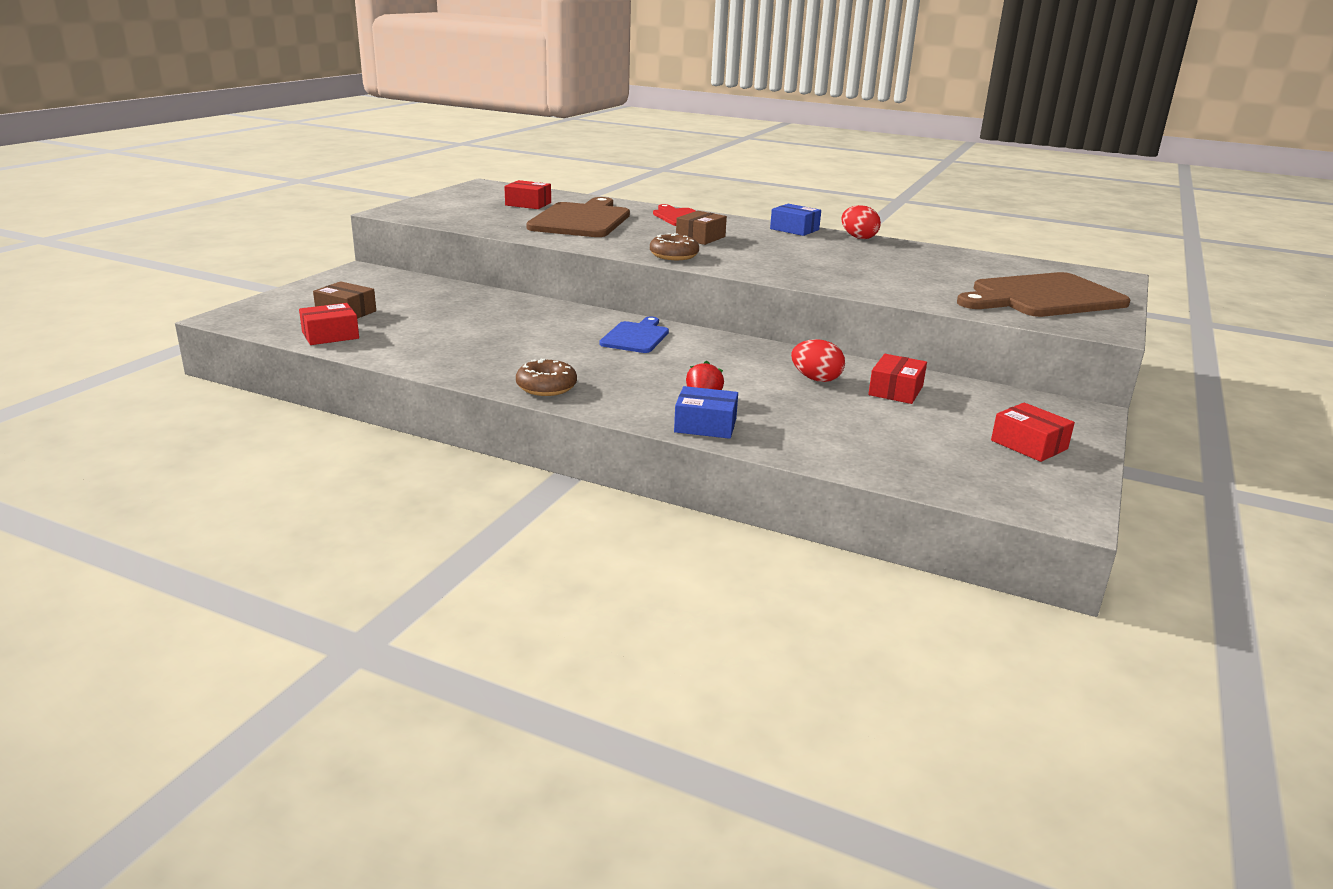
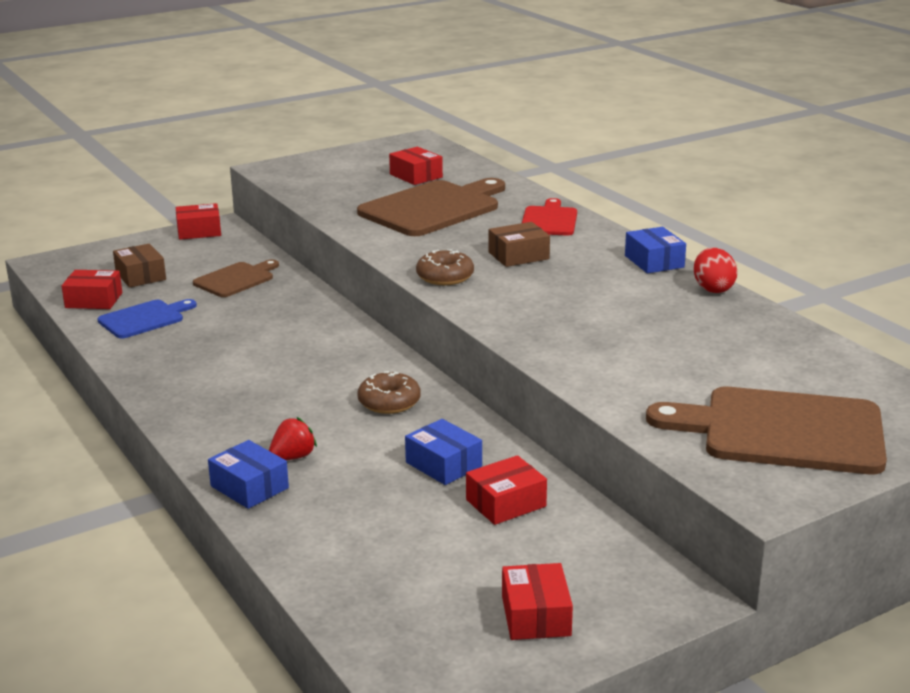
camera: 35 degrees right, 0 degrees up
brown donut [516,359,577,396] -> brown donut moved to [357,371,420,414]
blue cutting board [599,316,669,353] -> blue cutting board moved to [98,299,197,339]
red egg [791,339,845,382] -> blue box [405,419,482,485]
none -> red box [176,203,221,240]
none -> brown cutting board [193,259,279,297]

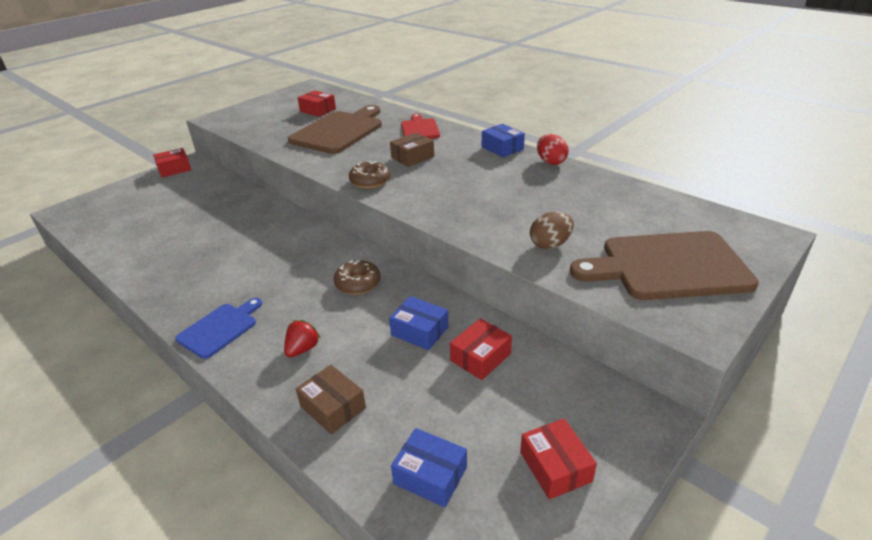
camera: 15 degrees left, 10 degrees up
red box [62,270,122,309] -> none
blue cutting board [98,299,197,339] -> blue cutting board moved to [176,298,262,359]
brown box [113,243,166,288] -> brown box moved to [296,365,366,435]
brown cutting board [193,259,279,297] -> none
blue box [208,440,289,509] -> blue box moved to [391,428,467,507]
none -> brown egg [530,211,574,249]

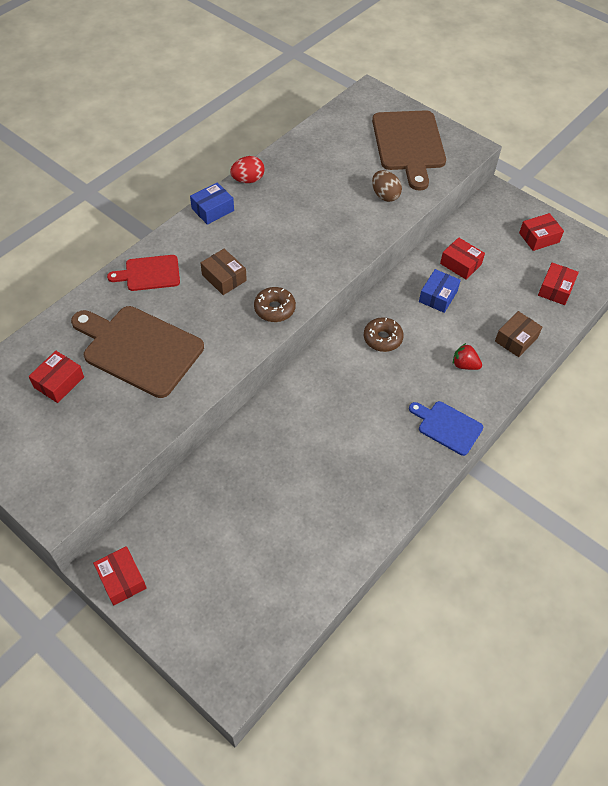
camera: 95 degrees left, 20 degrees up
blue box [391,428,467,507] -> red box [538,262,579,305]

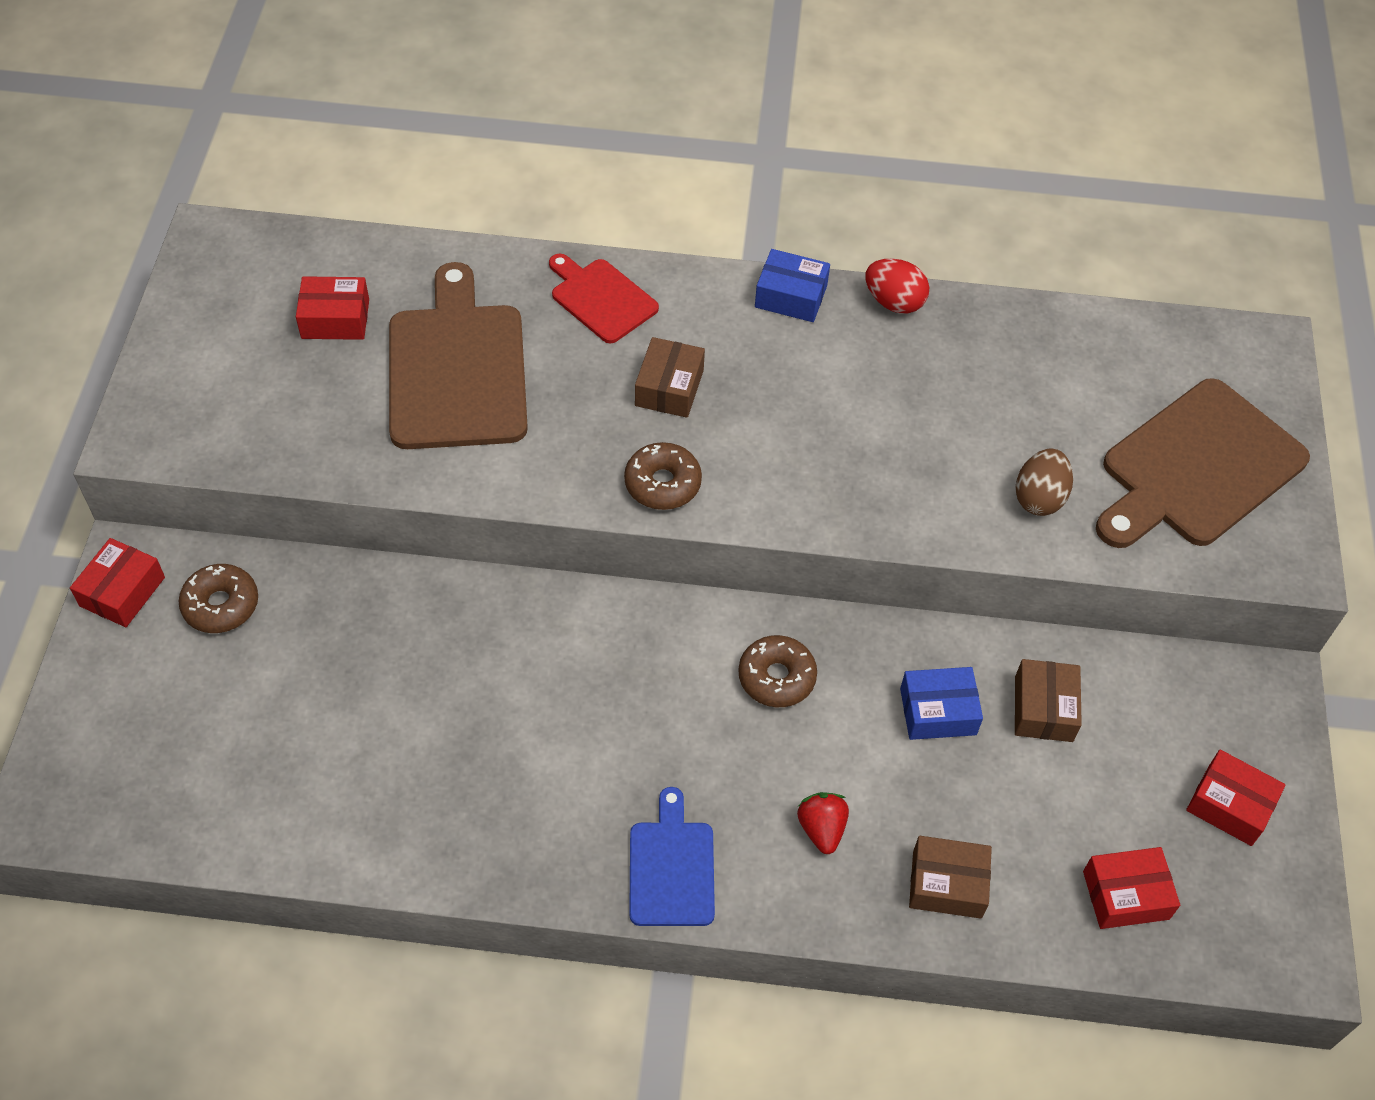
camera: 55 degrees right, 0 degrees up
red box [440,237,485,280] -> brown box [1015,659,1082,742]
none -> brown donut [178,564,258,633]

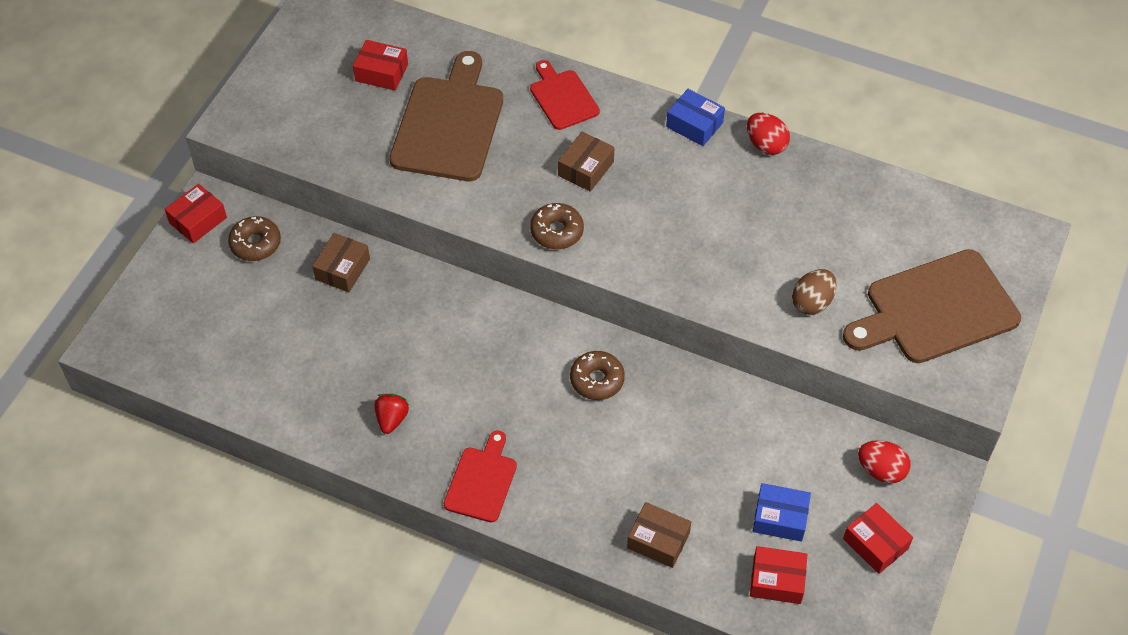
camera: 20 degrees right, 0 degrees up
blue cutting board [629,787,715,926] -> red cutting board [444,431,517,522]
red strawberry [797,792,849,854] -> red strawberry moved to [375,394,409,434]
blue box [900,667,983,740] -> blue box moved to [753,483,811,542]
brown box [1015,659,1082,742] -> brown box moved to [312,233,370,292]
none -> red egg [858,440,911,483]

